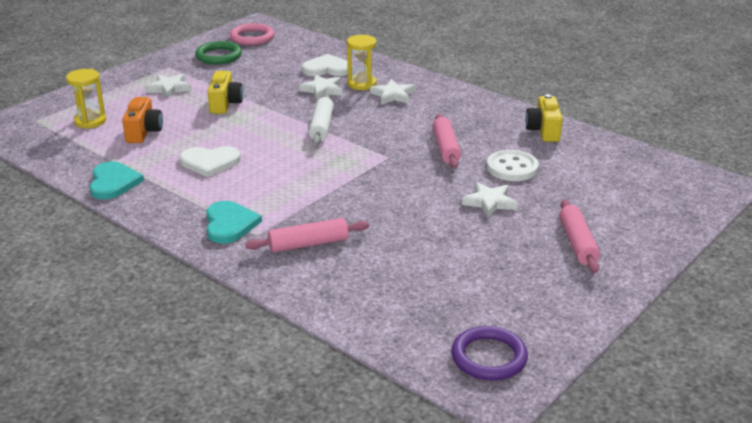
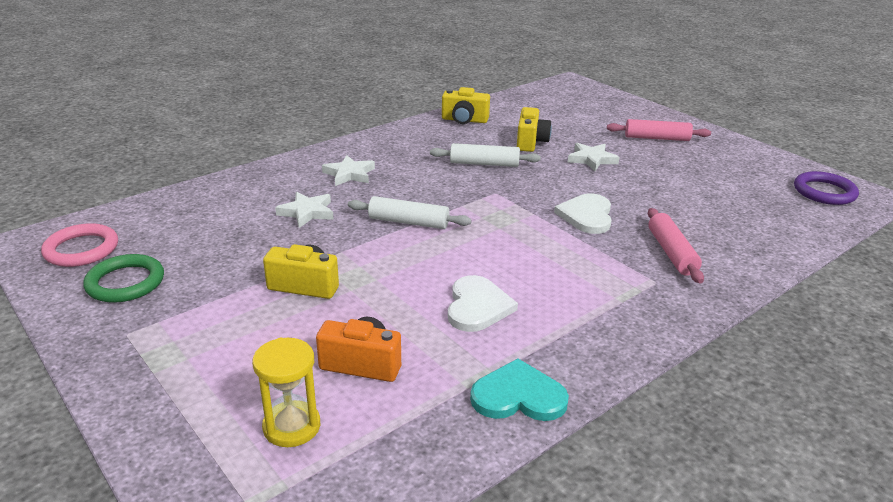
camera: 80 degrees left, 0 degrees up
white star [145,73,192,99] -> none
turquoise heart [206,201,262,243] -> none
white heart [302,54,353,76] -> white heart moved to [554,194,611,234]
yellow hourglass [347,35,377,90] -> none
pink rolling pin [432,114,461,168] -> white rolling pin [430,143,541,167]
white button [487,150,539,181] -> yellow camera [517,107,552,152]

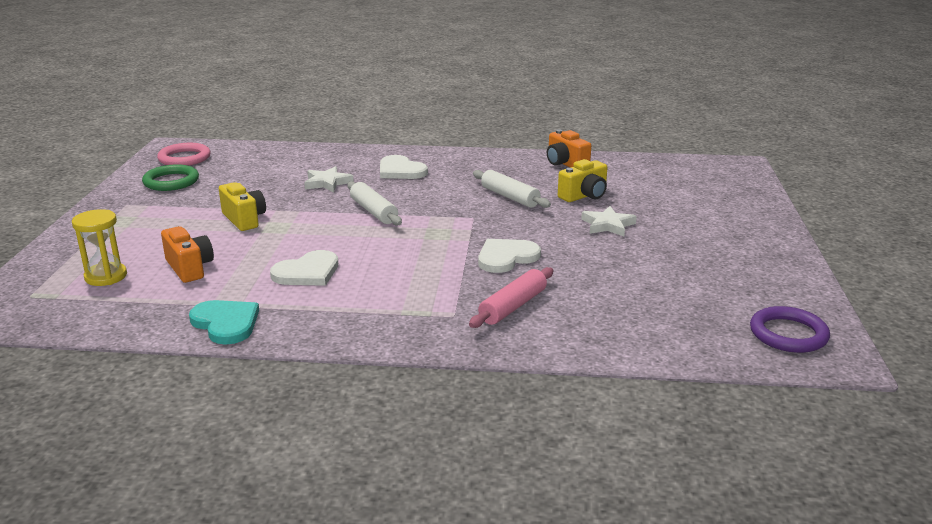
camera: 45 degrees right, 5 degrees down
white star [322,155,375,186] -> white heart [380,155,428,179]
yellow camera [442,87,490,124] -> orange camera [547,129,591,168]
pink rolling pin [607,119,711,141] -> none

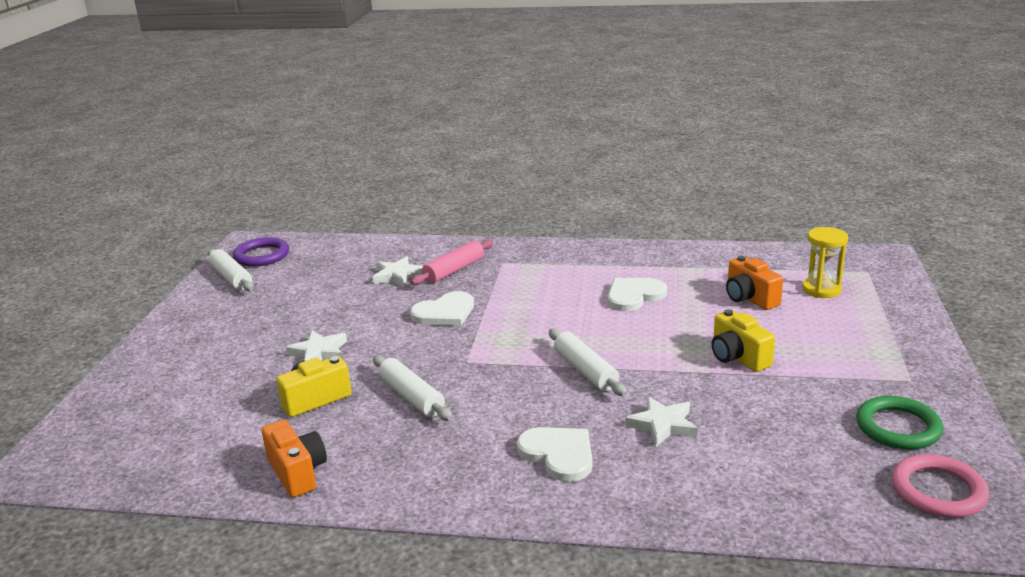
camera: 175 degrees left, 0 degrees up
turquoise heart [189,300,259,345] -> none
none -> white rolling pin [207,249,254,291]
none -> white star [373,256,423,287]

